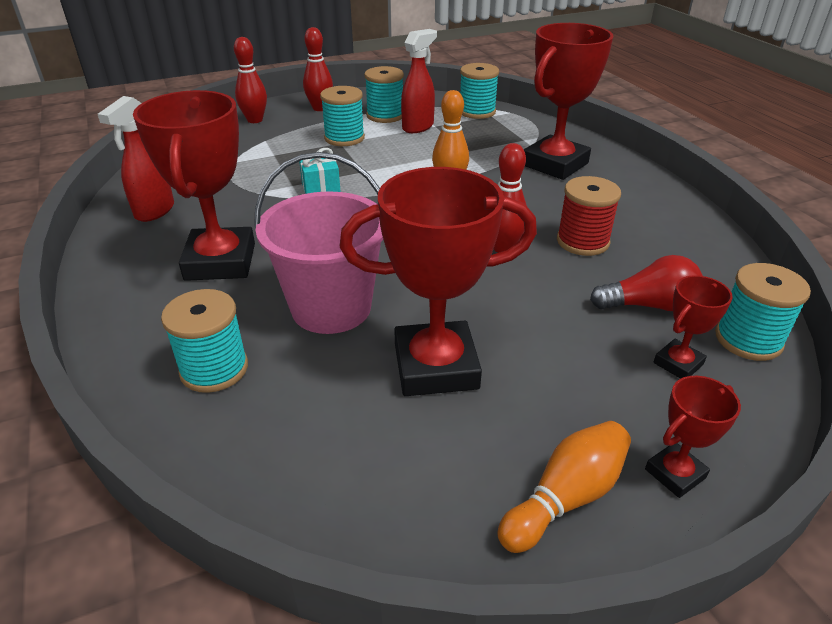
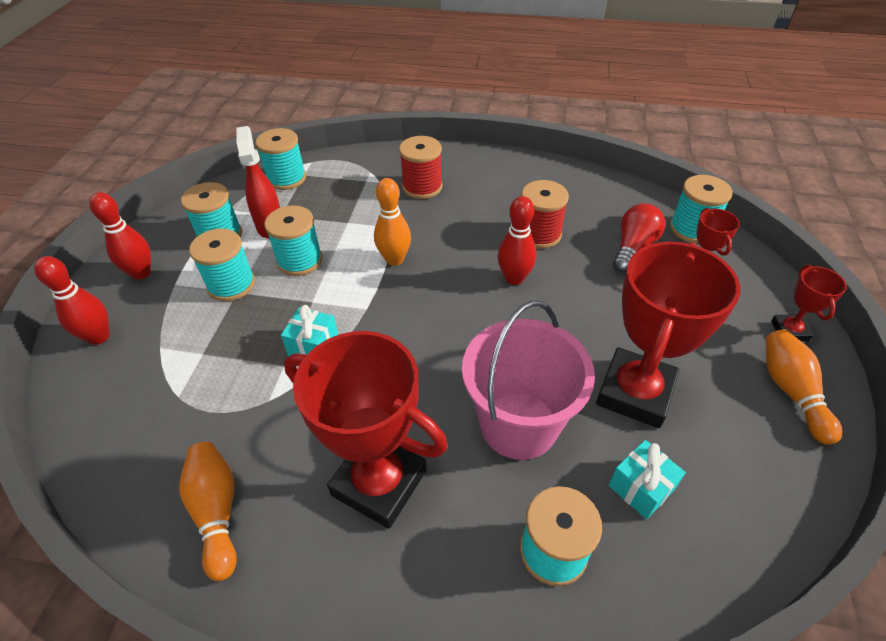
camera: 55 degrees left, 10 degrees up
red spray bottle [98,96,174,222] -> orange bowling pin [179,442,237,581]
red trophy [524,23,613,180] -> red spool [399,136,442,199]
none -> turquoise spool [264,205,322,276]
none -> turquoise gift [608,440,686,519]

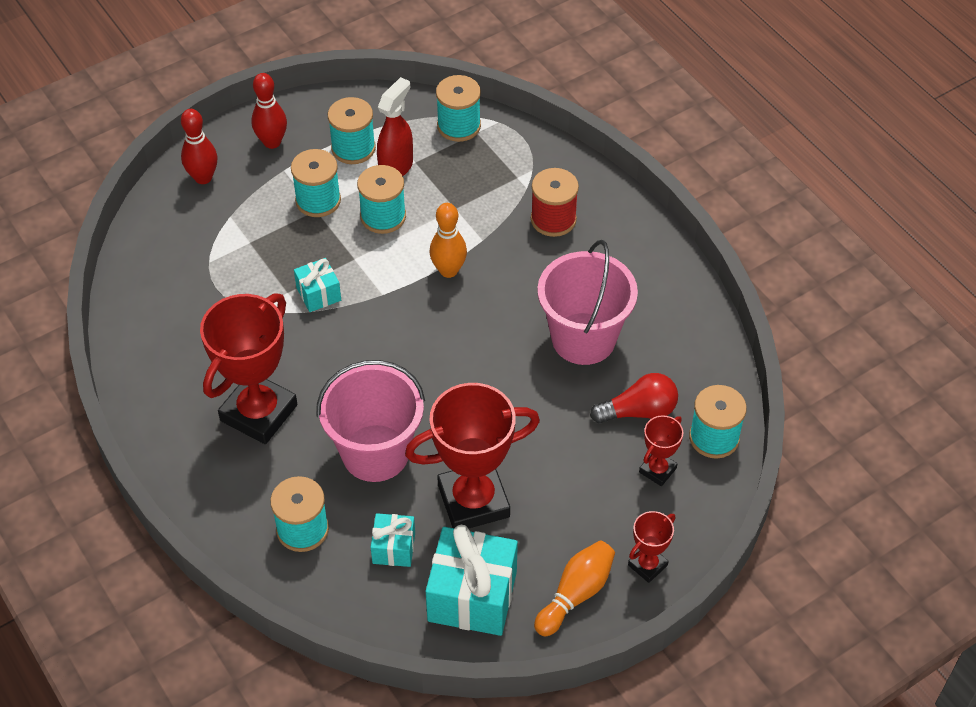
camera: 45 degrees right, 5 degrees up
orange bowling pin [179,442,237,581] -> none
red trophy [284,331,448,529] -> red trophy turned 45 degrees clockwise [200,293,298,444]
red bowling pin [498,196,537,285] -> none
red spool [521,180,569,249] -> pink bucket [537,240,638,365]
none -> turquoise gift [426,525,518,636]

